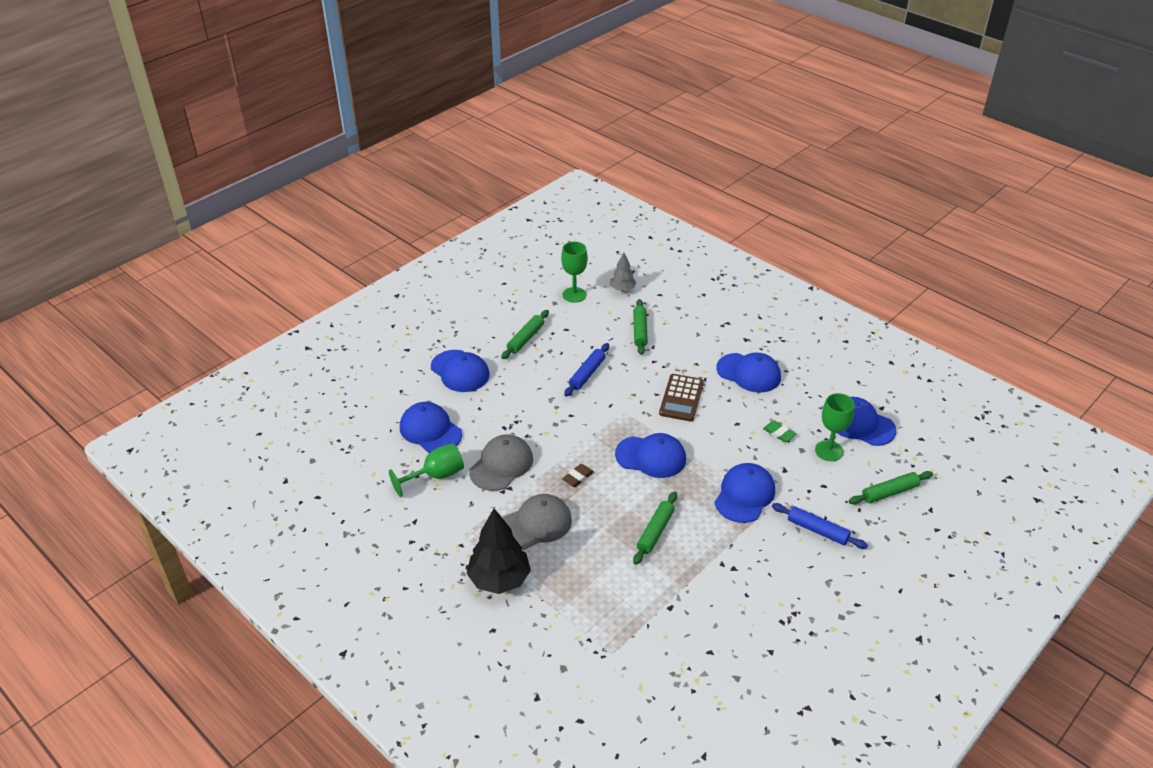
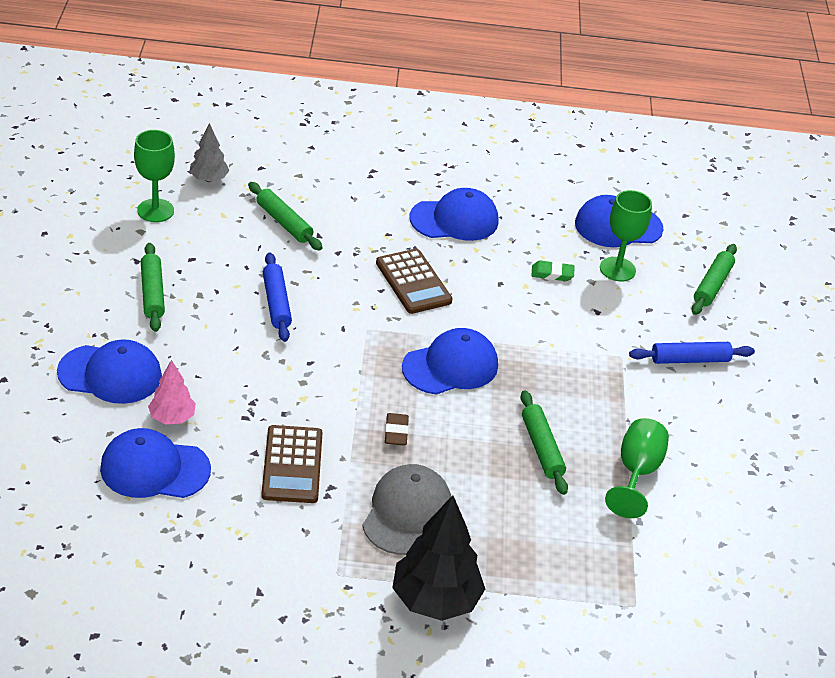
camera: 45 degrees left, 0 degrees up
green goblet [389,443,464,497] -> green goblet moved to [605,418,669,518]
grey cap [469,434,533,491] -> brown calculator [261,425,323,503]
blue cap [715,463,775,523] -> none
none -> pink tree [148,360,196,425]

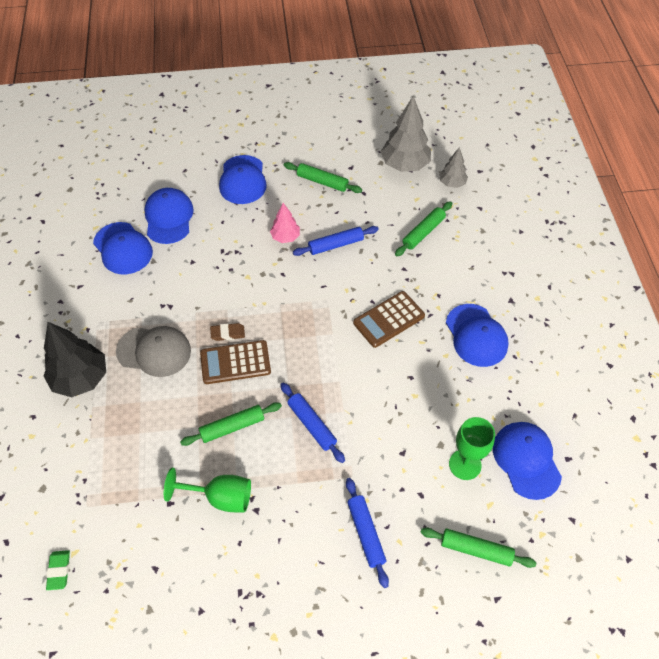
camera: 85 degrees right, 15 degrees up
green goblet [134,130,175,222] -> grey tree [381,96,431,172]
green rolling pin [141,243,165,332] -> green rolling pin turned 45 degrees clockwise [284,162,362,193]
pink tree [148,360,196,425] -> pink tree moved to [270,203,300,243]
brown calculator [261,425,323,503] -> brown calculator moved to [200,340,271,384]
blue cap [402,328,498,395] -> blue cap moved to [93,222,153,274]
green eraser [531,261,574,281] -> green eraser moved to [46,550,70,590]
none -> blue rolling pin [280,382,345,463]

